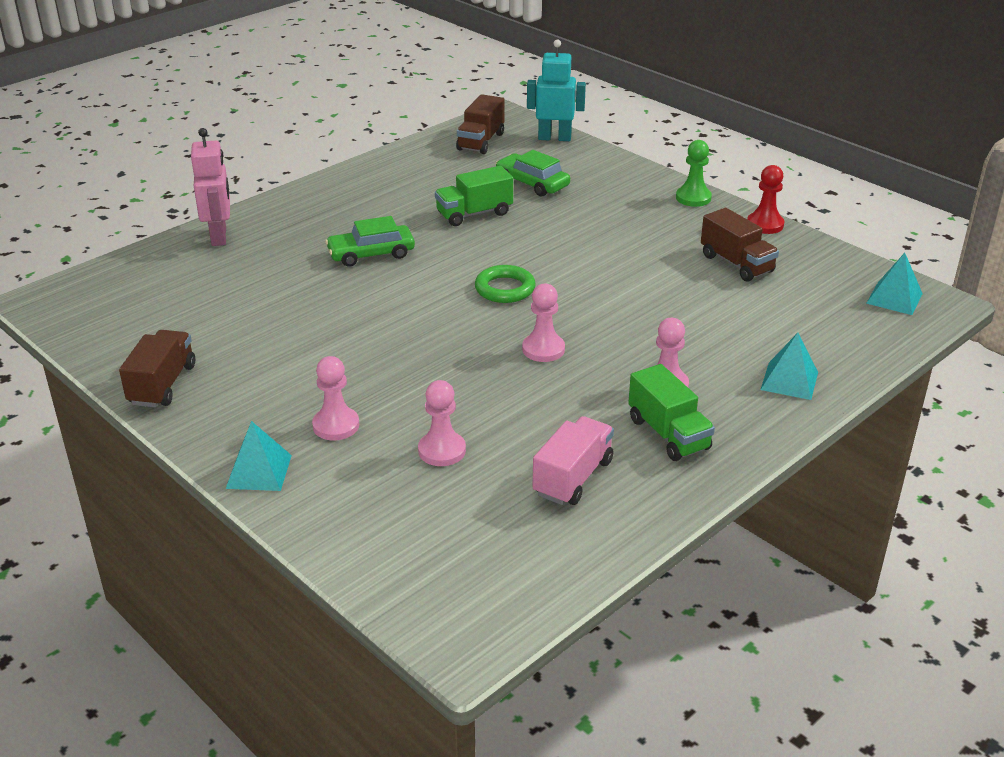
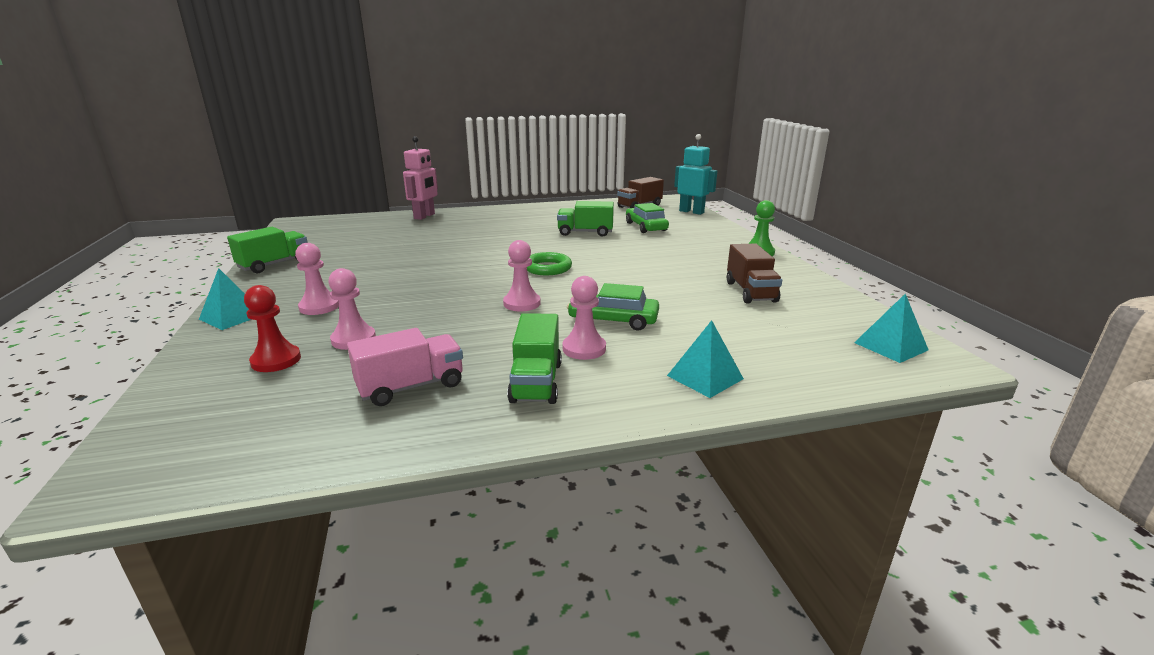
camera: 30 degrees right, 10 degrees down
brown truck [119,330,195,407] -> green truck [227,227,307,273]
green car [325,216,415,267] -> green car moved to [567,283,659,331]
red pawn [747,165,784,234] -> red pawn moved to [244,285,301,372]

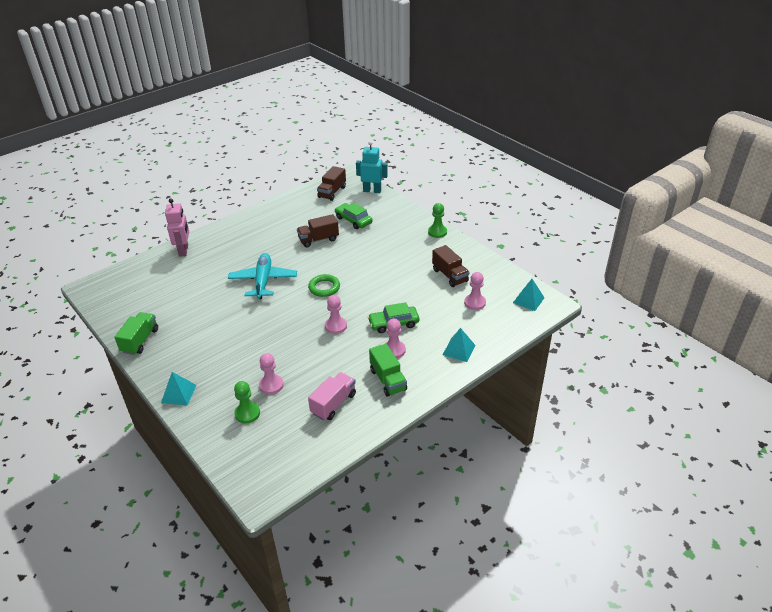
camera: 25 degrees left, 15 degrees up
red pawn [244,285,301,372] -> green pawn [234,381,260,424]
pink pawn [295,243,339,315] -> pink pawn moved to [464,272,486,310]
green truck [557,201,614,237] -> brown truck [297,214,339,248]
none -> turquoise plane [228,253,297,299]

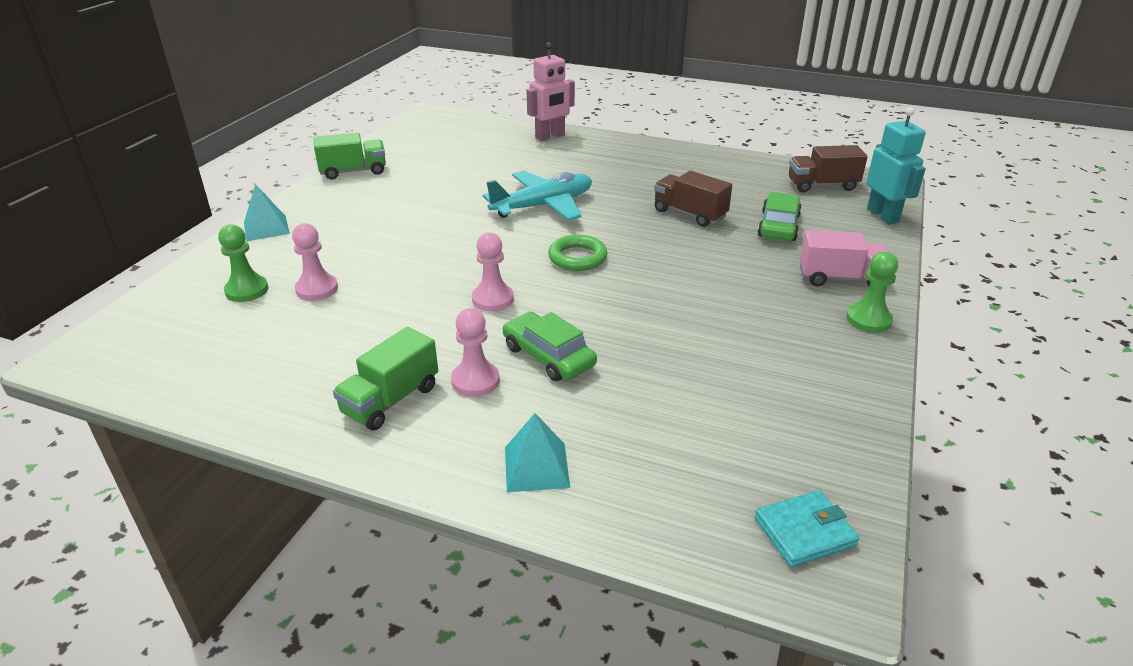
camera: 60 degrees right, 5 degrees down
pink truck [308,372,356,420] -> pink truck moved to [799,230,889,287]
brown truck [432,245,469,287] -> none
pink pawn [464,272,486,310] -> none
turquoise pyramid [513,279,545,311] -> turquoise wallet [754,490,859,567]

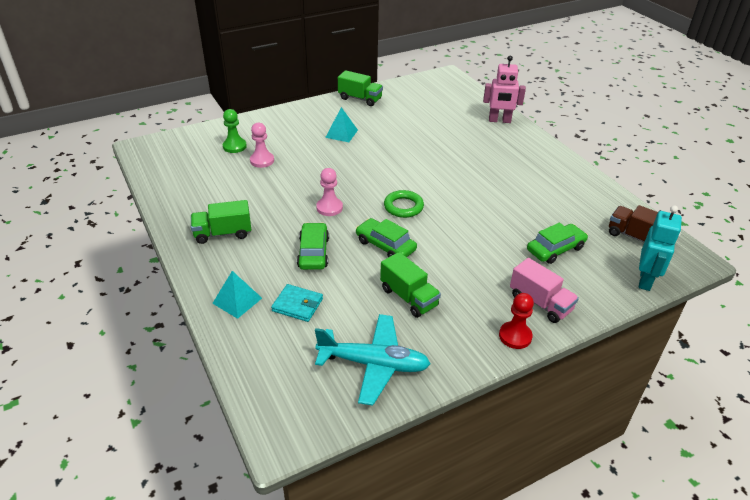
camera: 40 degrees right, 5 degrees up
turquoise pyramid [244,184,290,241] -> turquoise pyramid moved to [325,107,358,142]
pink pawn [451,308,500,397] -> none
turquoise plane [483,171,592,220] -> turquoise plane moved to [315,314,431,406]
brown truck [654,171,732,227] -> none
turquoise wallet [754,490,859,567] -> turquoise wallet moved to [271,284,323,322]
green pawn [846,252,898,333] -> red pawn [499,293,534,349]
none -> green car [356,218,417,257]
none -> green truck [380,252,441,318]

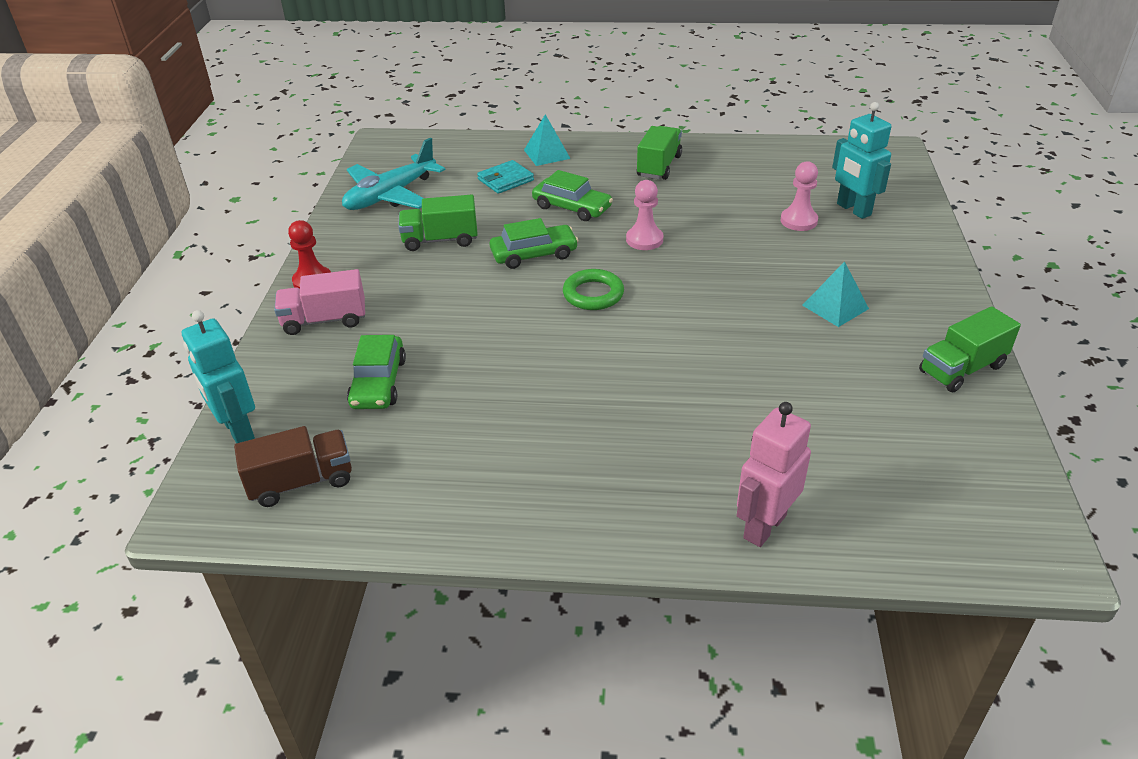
camera: 125 degrees right, 0 degrees up
green pawn [223,109,247,153] -> turquoise robot [832,102,891,219]

